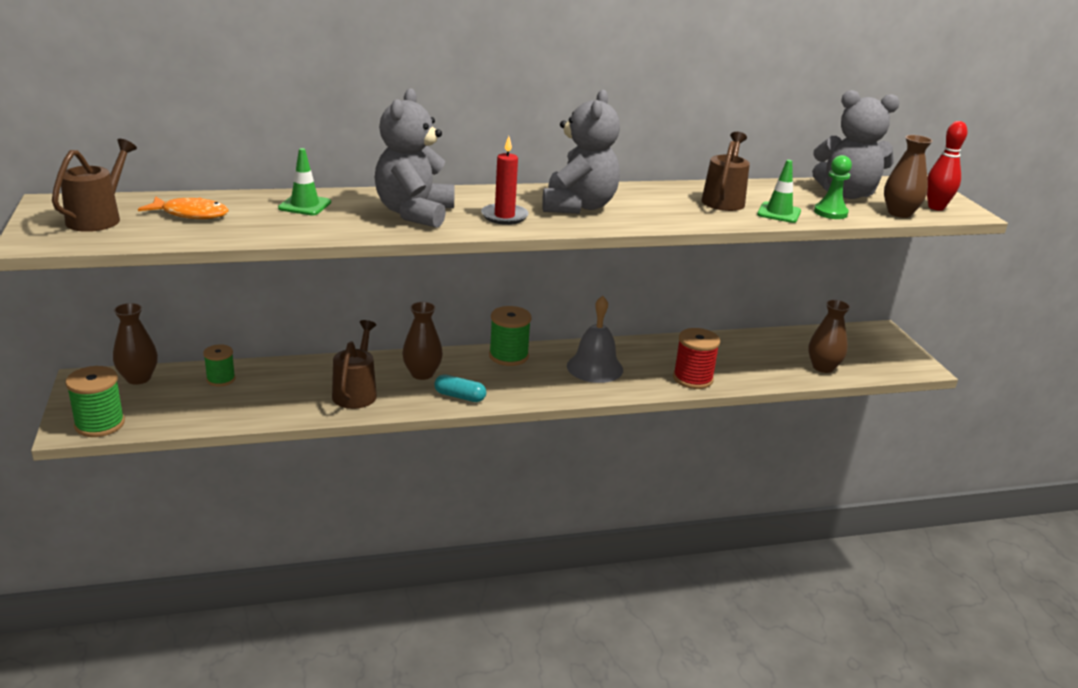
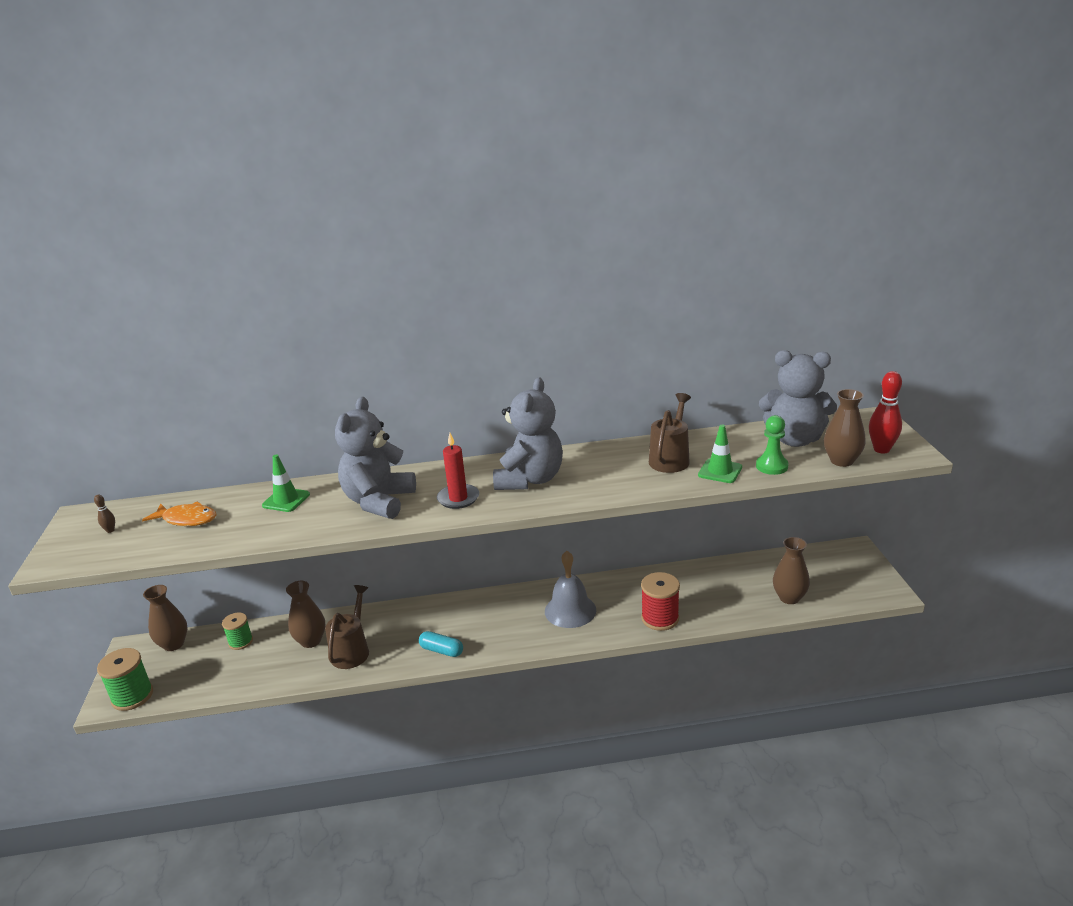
camera: 10 degrees right, 0 degrees up
brown watering can [52,139,137,232] -> brown bowling pin [94,495,115,533]
brown vase [402,302,443,380] -> brown vase moved to [286,581,325,648]
green spool [489,306,532,366] -> none

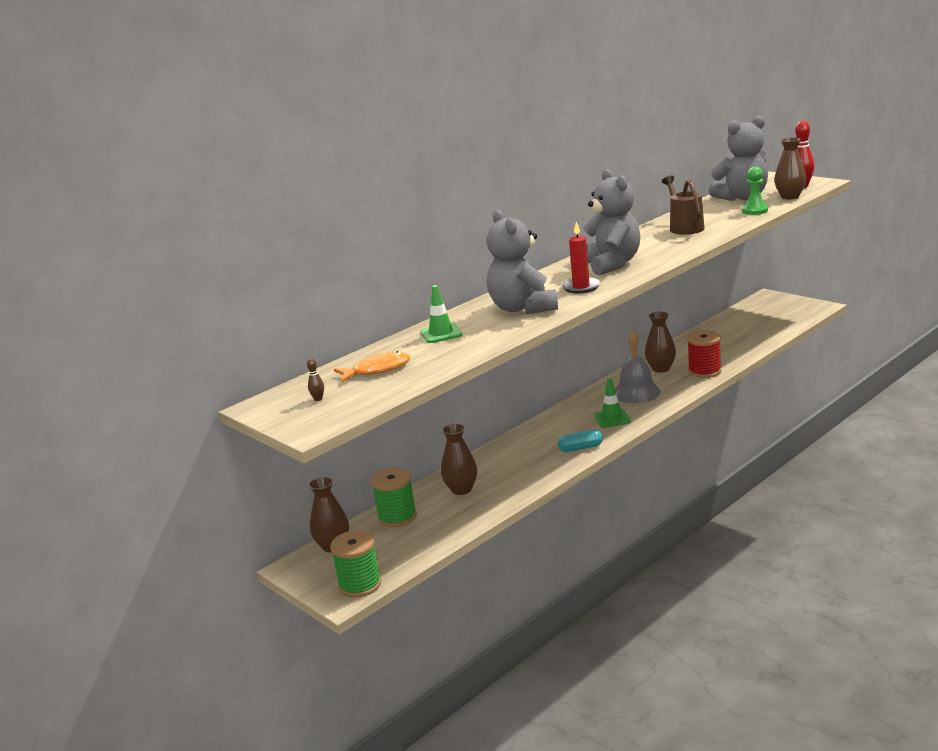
camera: 35 degrees left, 5 degrees down
green spool [222,612,253,650] -> green spool [371,468,417,528], size x1.54
brown watering can [325,585,369,669] -> none
green traffic cone [698,425,742,483] -> green traffic cone moved to [594,378,631,428]
brown vase [773,537,810,604] -> brown vase moved to [645,312,676,373]

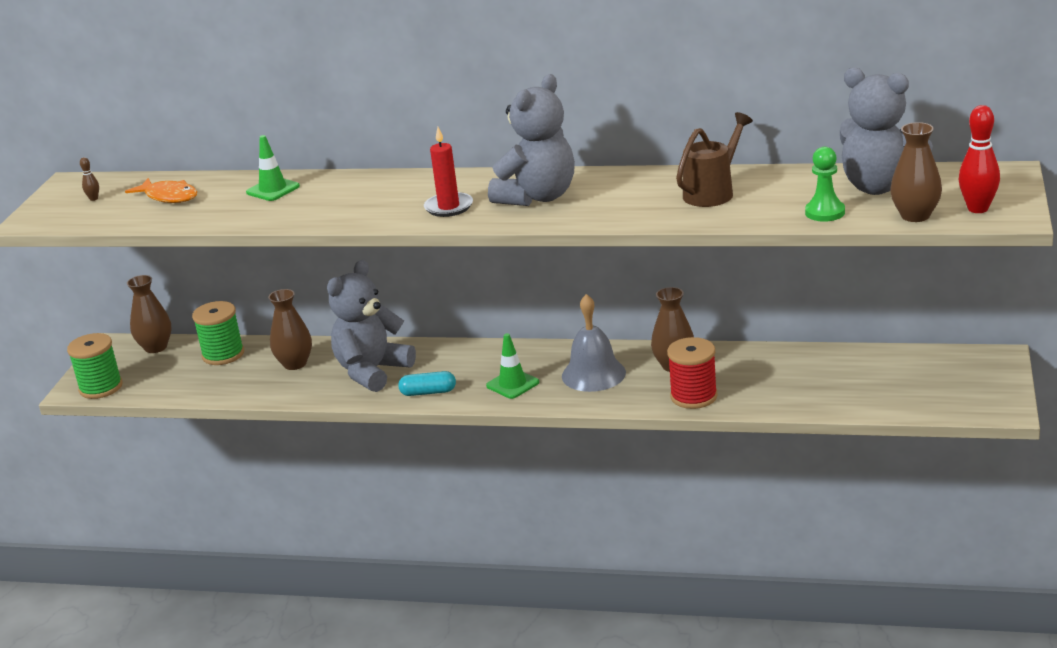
camera: 55 degrees right, 5 degrees up
grey teddy bear [487,210,558,314] -> grey teddy bear moved to [327,260,416,392]
turquoise capsule [558,430,603,452] -> turquoise capsule turned 45 degrees counterclockwise [398,371,456,396]

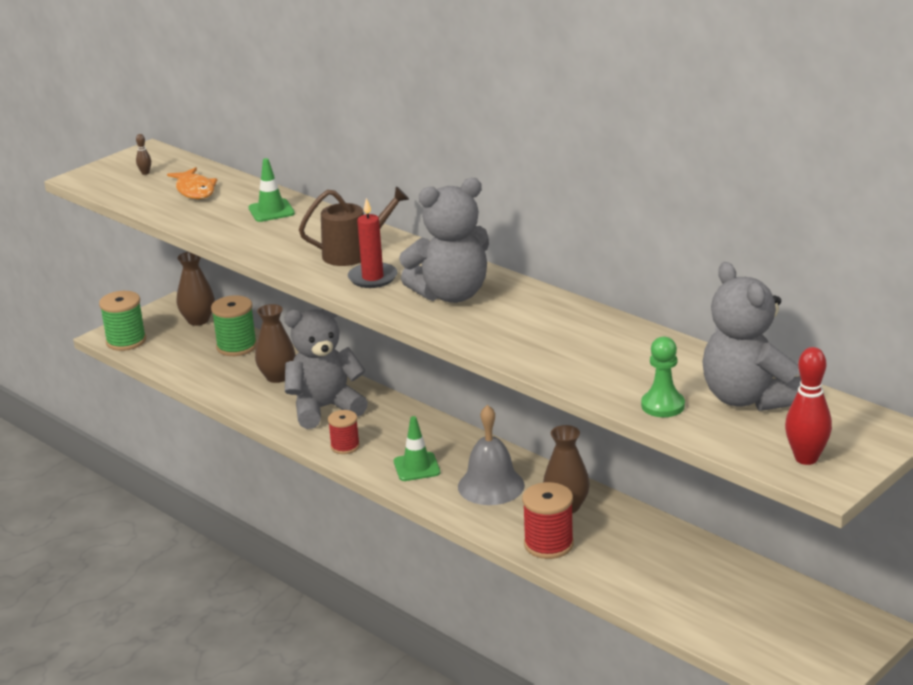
camera: 30 degrees right, 0 degrees up
turquoise capsule [398,371,456,396] -> red spool [328,410,360,454]
brown watering can [676,112,753,207] -> brown watering can moved to [299,186,409,266]
brown vase [890,122,942,222] -> none

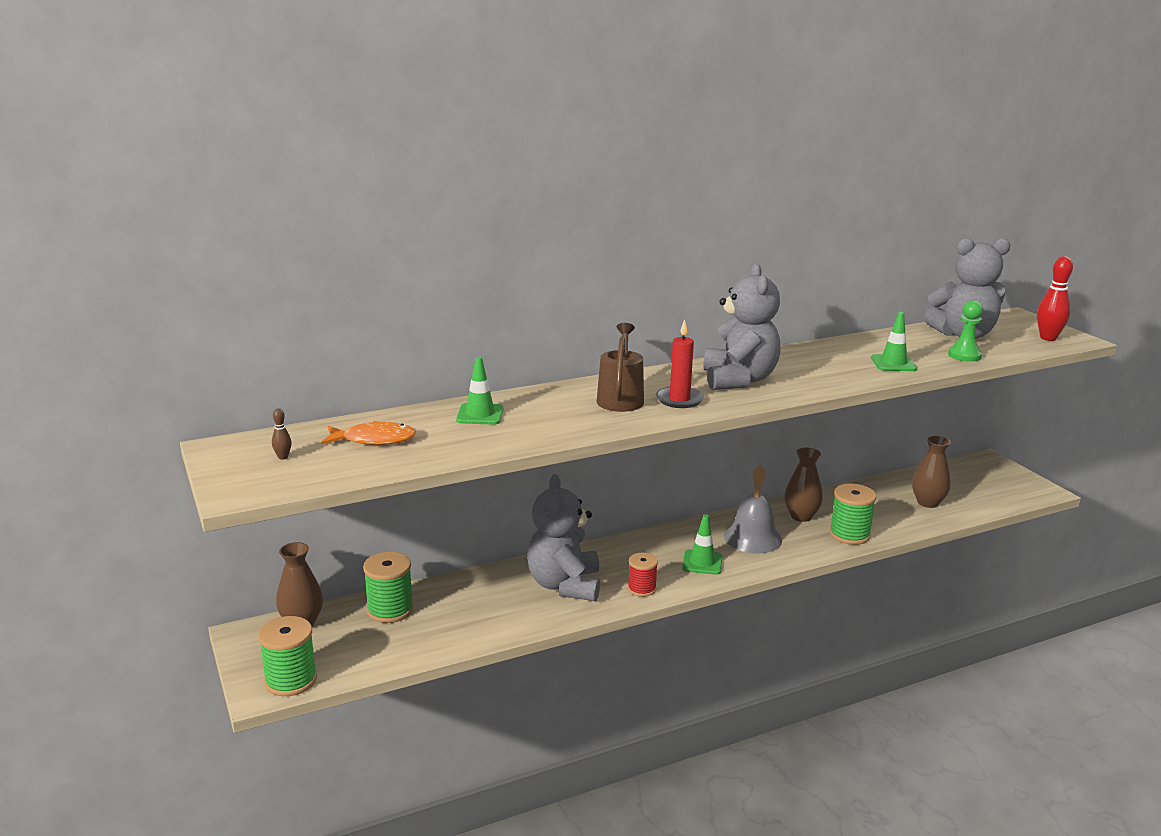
camera: 70 degrees left, 5 degrees down
brown vase [255,304,296,383] -> brown vase moved to [912,436,951,508]
red spool [522,482,574,559] -> green spool [829,484,877,545]
none -> green traffic cone [871,312,917,371]

